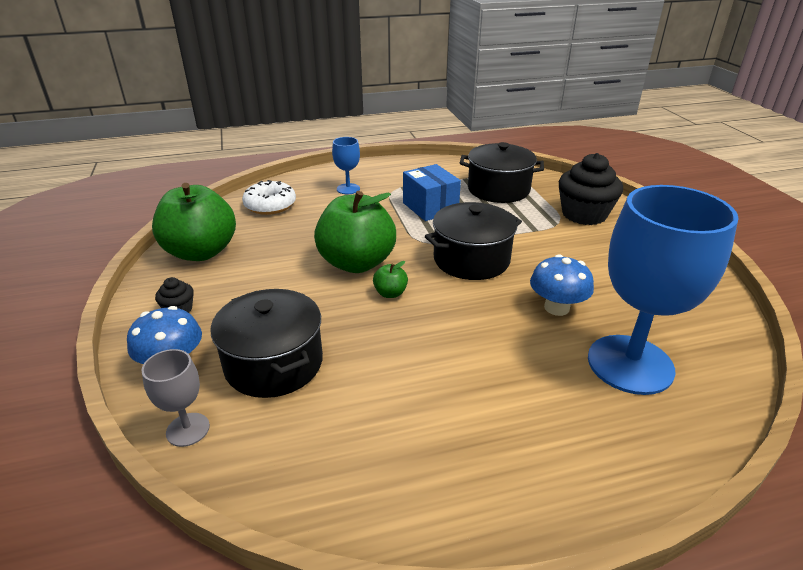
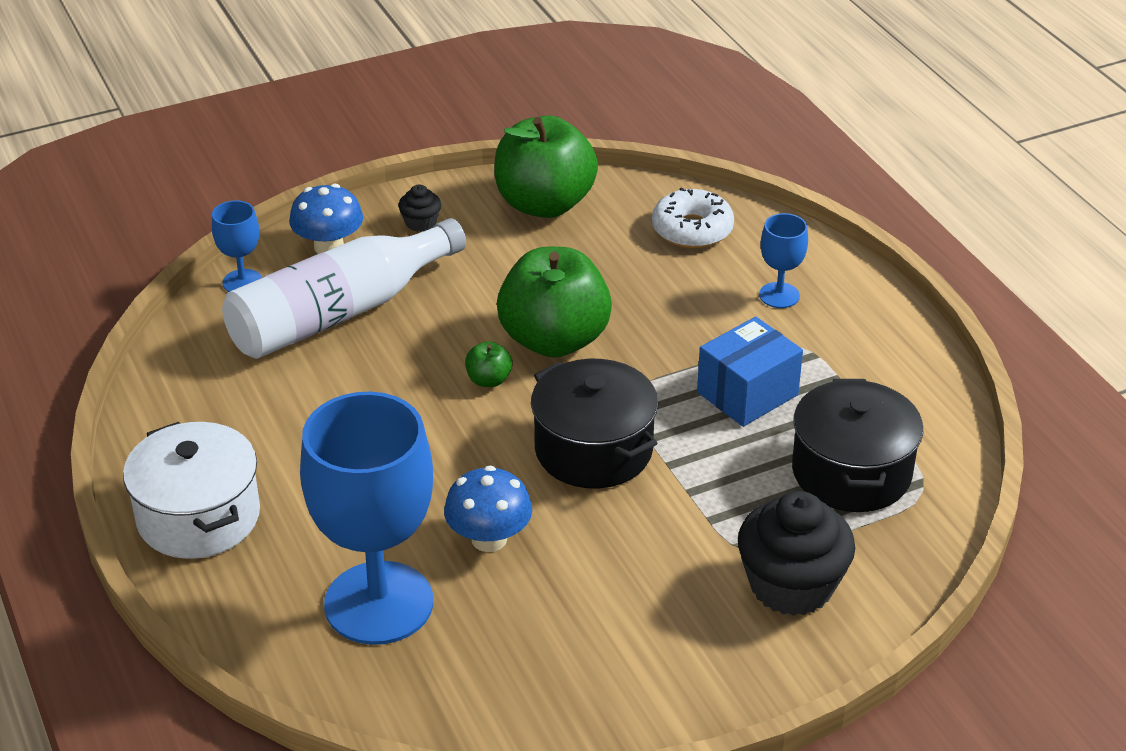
camera: 80 degrees right, 5 degrees up
grey goblet [142,349,210,447] -> blue goblet [212,200,262,292]
black pot [211,289,323,398] -> white bottle [222,218,466,359]
none -> white pot [123,422,260,559]

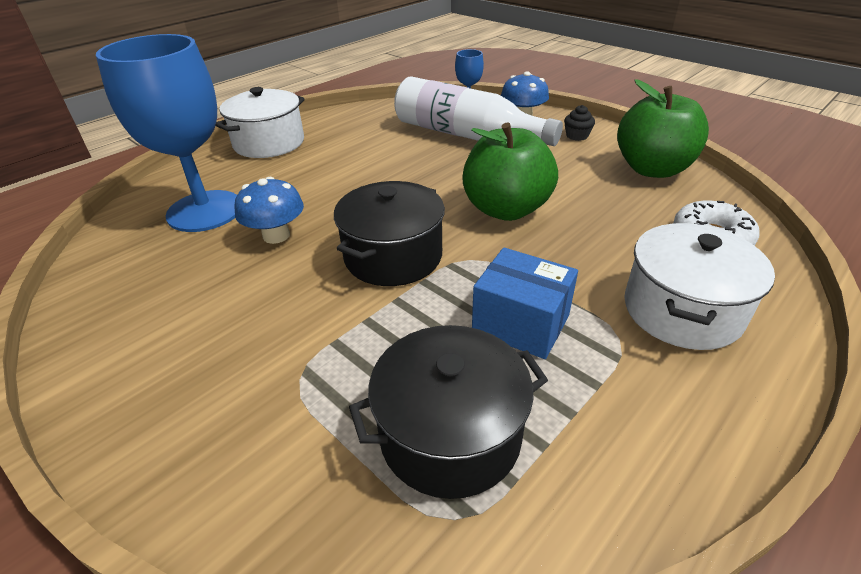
camera: 70 degrees right, 0 degrees up
green apple [465,341,512,387] -> none
black cupcake [738,491,855,616] -> none
blue goblet [759,213,808,308] -> white pot [625,223,775,350]

